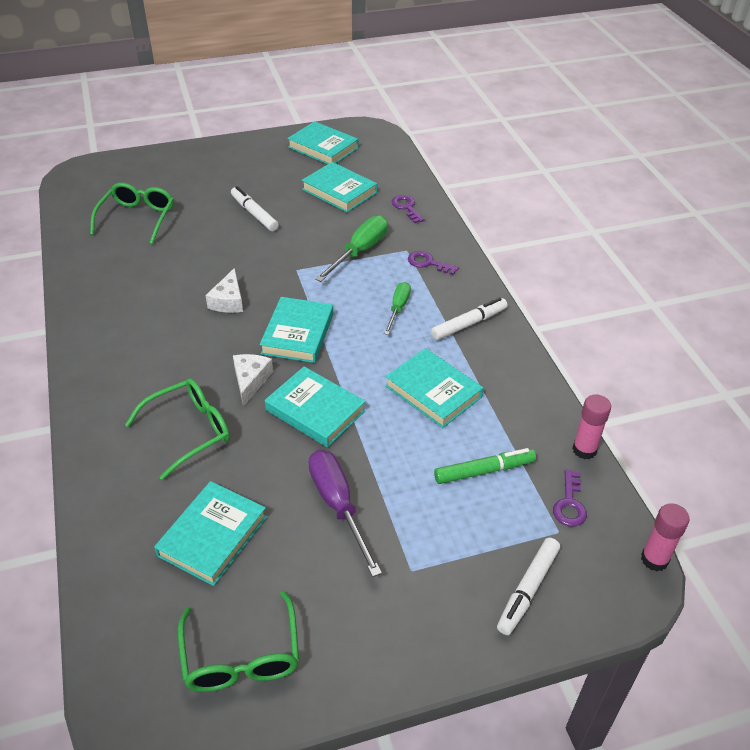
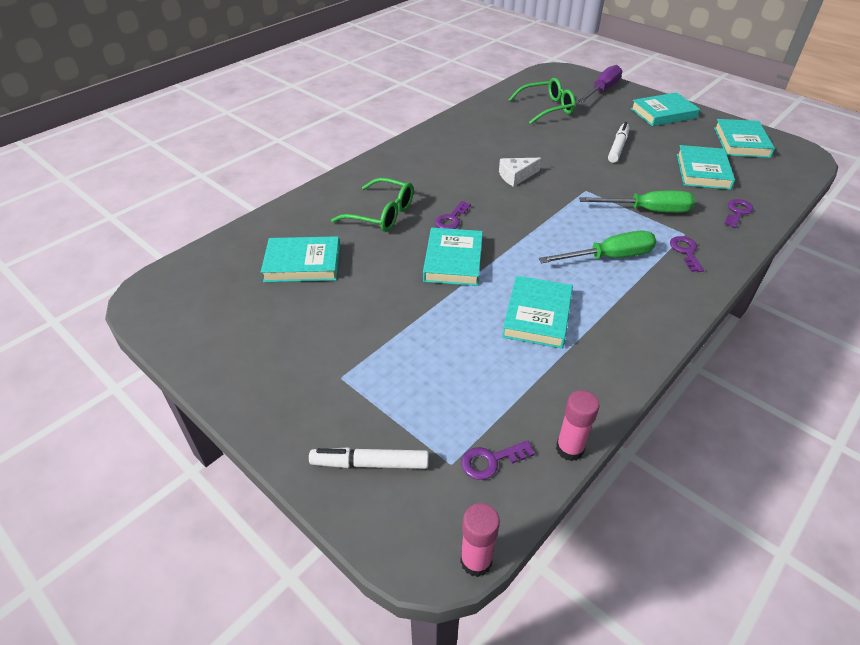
camera: 60 degrees right, 0 degrees up
green glasses [178,591,299,692] -> none
white cheese [233,354,273,407] -> purple key [435,201,471,229]
turquoise book [259,297,333,363] -> turquoise book moved to [631,92,700,126]
purple screwdriver [308,450,382,577] -> purple screwdriver moved to [578,65,622,103]
green screwdriver [384,282,411,335] -> green screwdriver [539,231,656,263], size x1.61
white marker [431,297,507,340] -> none
green marker [434,448,536,484] -> none

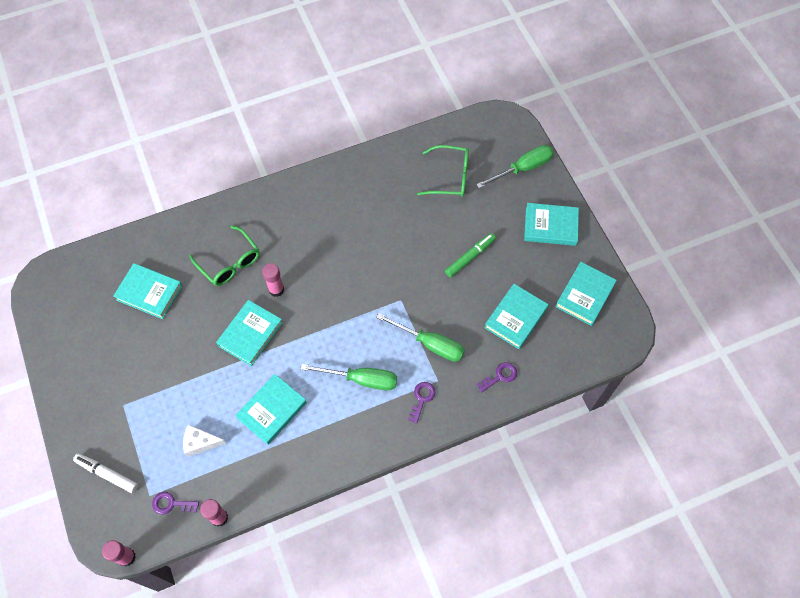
camera: 25 degrees right, 20 degrees up
purple key [435,201,471,229] -> pink glue stick [262,263,284,297]
white cheese [499,158,542,187] -> white cheese moved to [183,424,226,457]
purple screwdriver [578,65,622,103] -> green screwdriver [476,145,554,188]
white marker [608,122,630,163] -> green marker [445,233,496,277]

